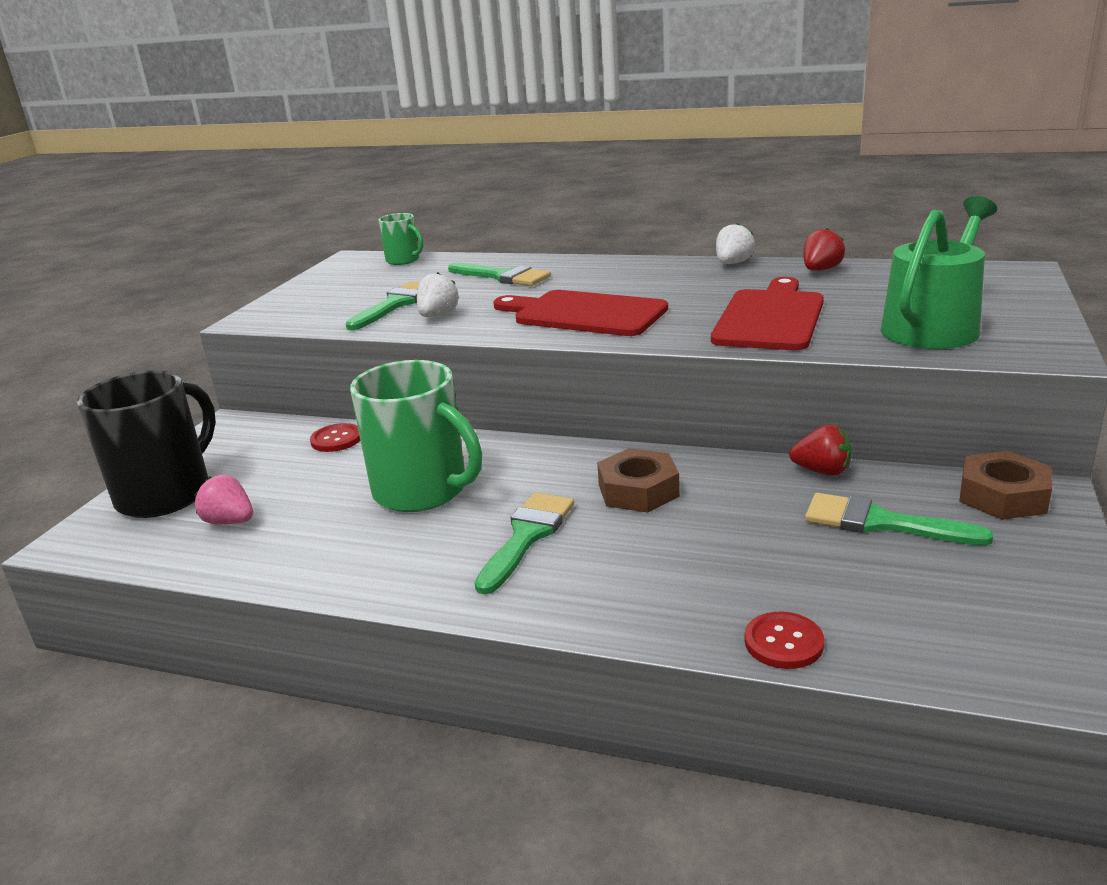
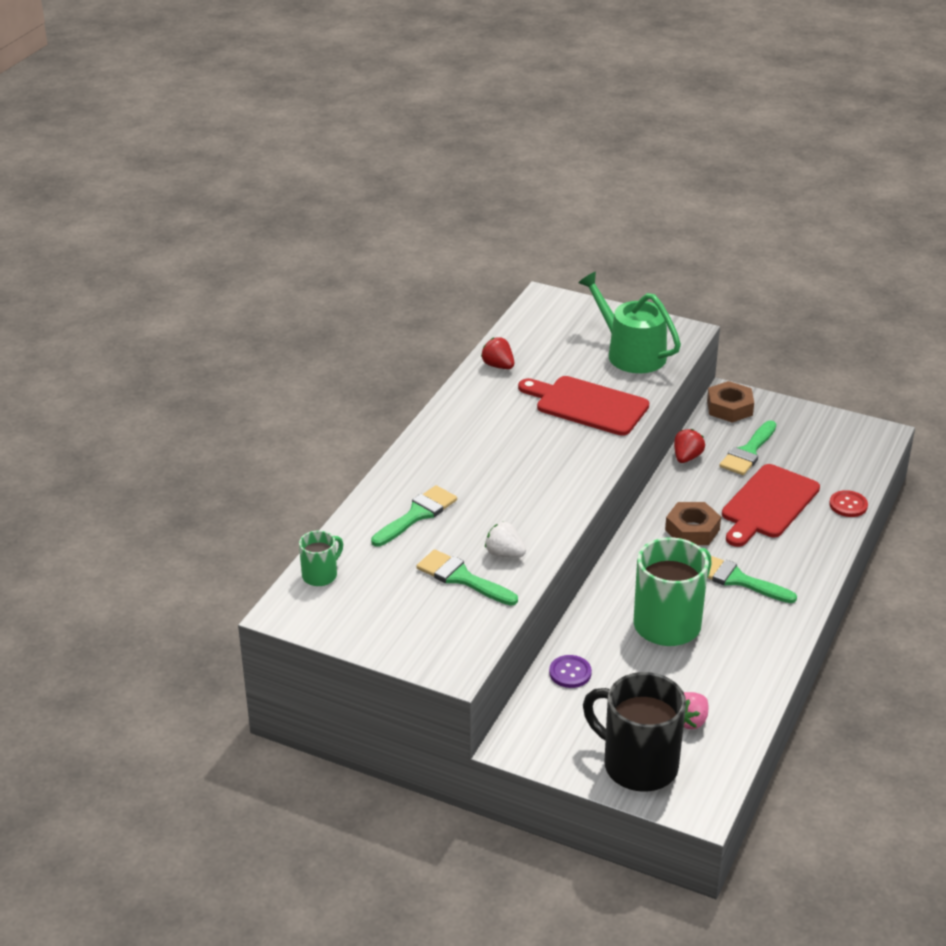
camera: 85 degrees left, 10 degrees up
red button [310,423,360,452] -> purple button [549,655,592,688]
red cutting board [493,290,668,336] -> red cutting board moved to [722,464,820,547]
white strawberry [716,223,755,264] -> none

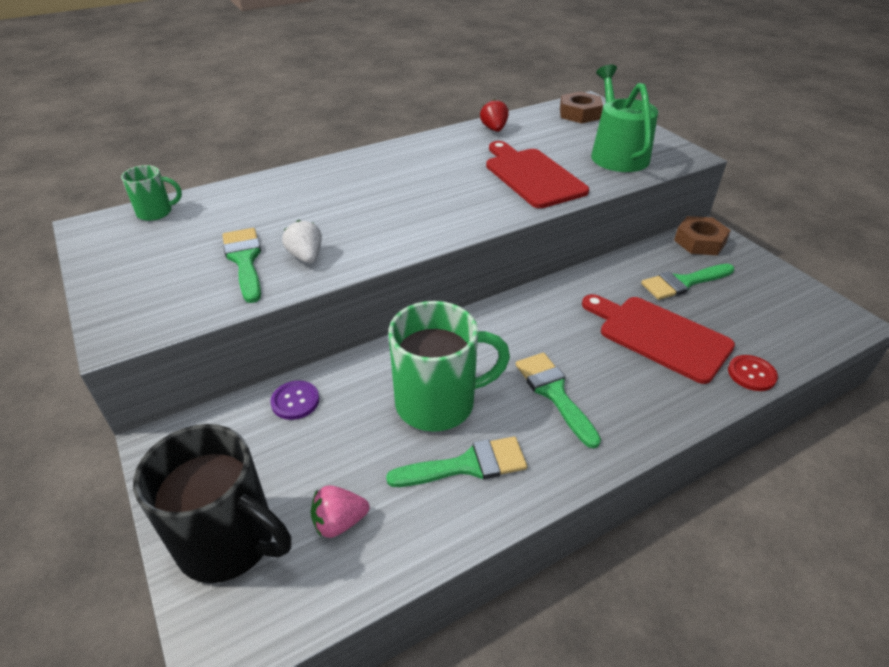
camera: 35 degrees right, 5 degrees up
green brush [371,485,457,547] -> green brush moved to [386,436,527,487]
black mug [583,672,686,792] -> black mug turned 135 degrees clockwise [133,424,291,583]
brown nut [665,502,721,545] -> brown nut moved to [560,91,603,123]
red strawberry [674,429,705,463] -> none
red cutting board [722,464,820,547] -> red cutting board turned 60 degrees clockwise [582,294,735,384]

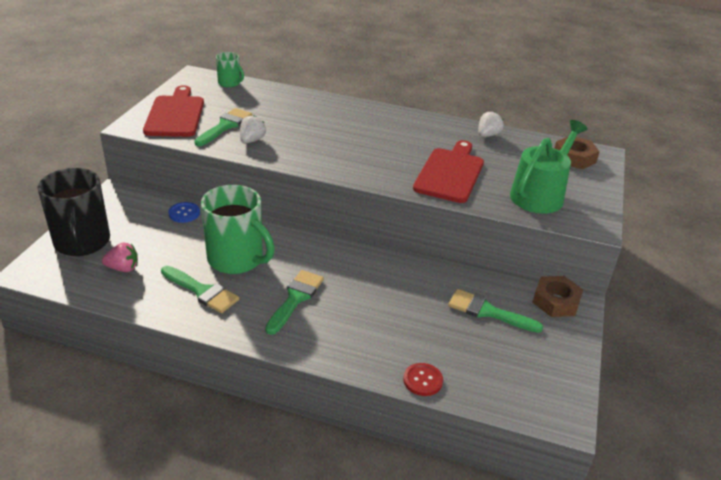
camera: 45 degrees right, 5 degrees down
purple button [270,380,319,420] -> blue button [168,202,200,223]
pink strawberry [311,485,369,538] -> pink strawberry turned 150 degrees clockwise [102,242,138,272]
red strawberry [480,99,509,132] -> white strawberry [478,112,504,137]
red cutting board [582,294,735,384] -> red cutting board moved to [143,85,204,137]

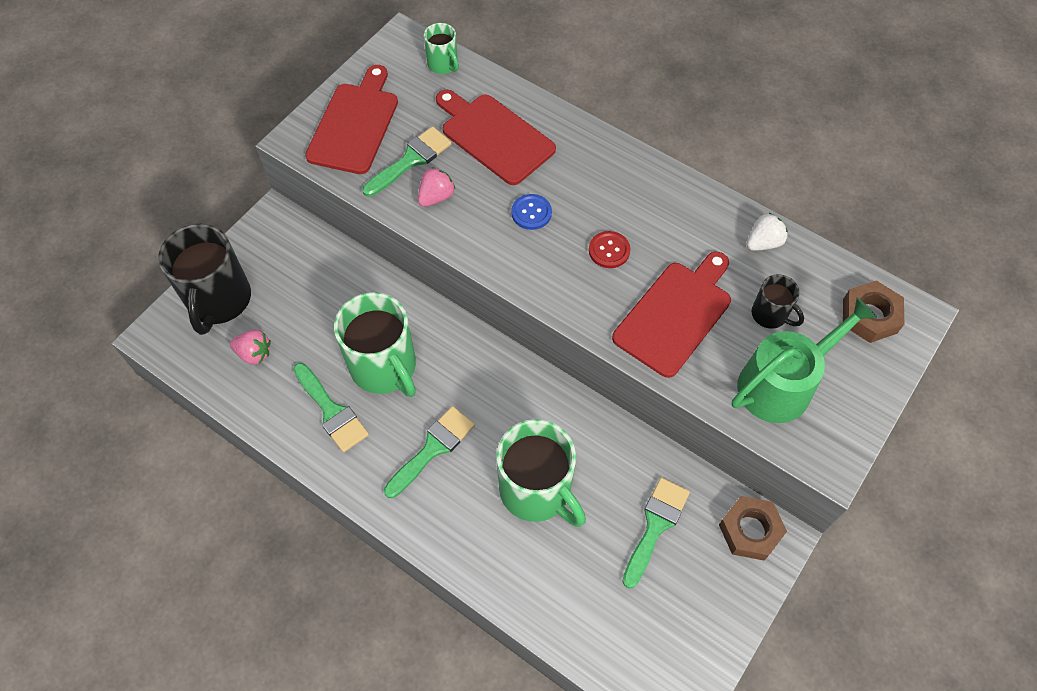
camera: 20 degrees right, 25 degrees up
blue button [168,202,200,223] -> blue button moved to [511,194,552,230]
white strawberry [240,115,266,144] -> pink strawberry [418,167,455,207]
red button [403,363,443,396] -> red button moved to [589,231,630,268]
green brush [448,289,543,333] -> green brush turned 75 degrees clockwise [622,477,690,588]
none -> red cutting board [436,90,556,185]
none -> green mug [496,419,586,527]
none -> black mug [751,274,804,329]

